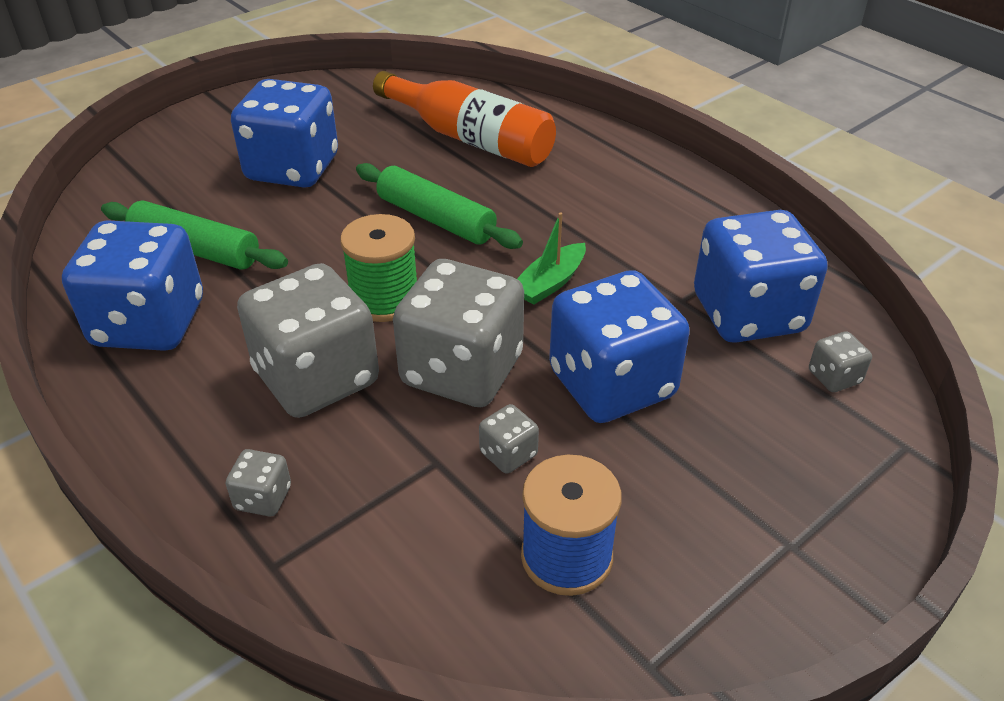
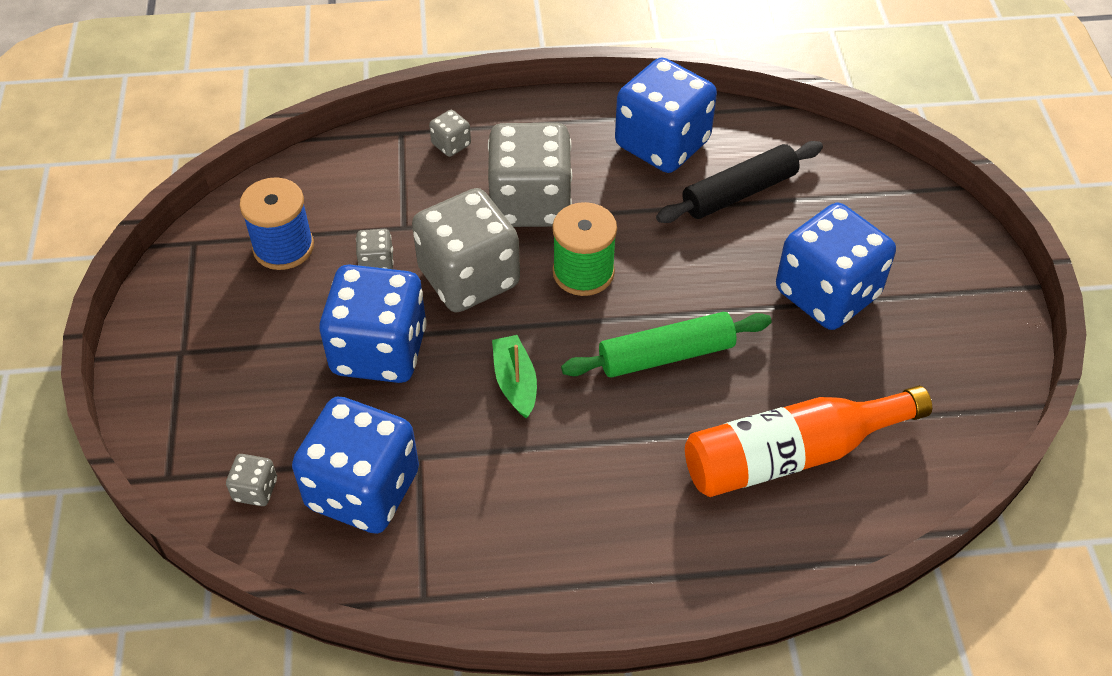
camera: 125 degrees right, 10 degrees up
green rolling pin [101,200,288,270] -> black rolling pin [656,141,823,223]

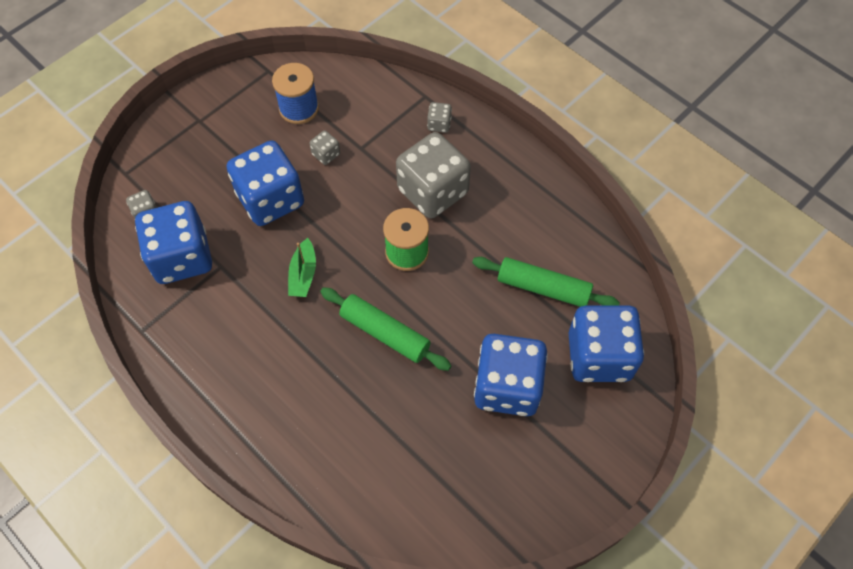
camera: 50 degrees right, 10 degrees up
grey dice [412,188,520,313] -> none
green boat [492,335,537,418] -> green boat turned 150 degrees clockwise [288,238,316,297]
blue dice [615,57,717,173] -> blue dice moved to [569,305,644,382]
black rolling pin [656,141,823,223] -> green rolling pin [472,257,620,307]
orange bottle [685,386,932,497] -> none

